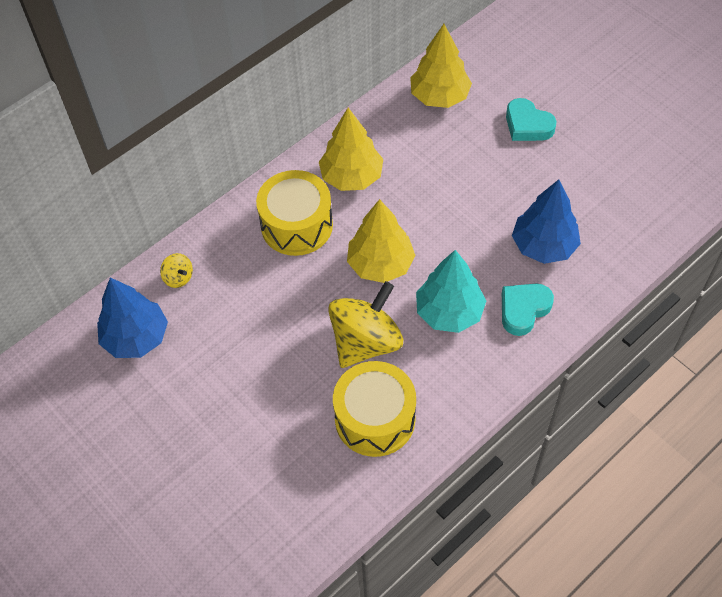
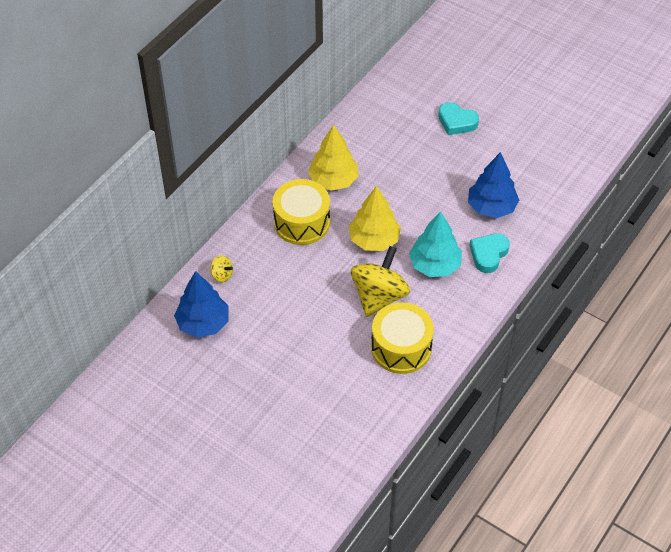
camera: 15 degrees left, 5 degrees down
yellow tree [410,24,472,108] -> none

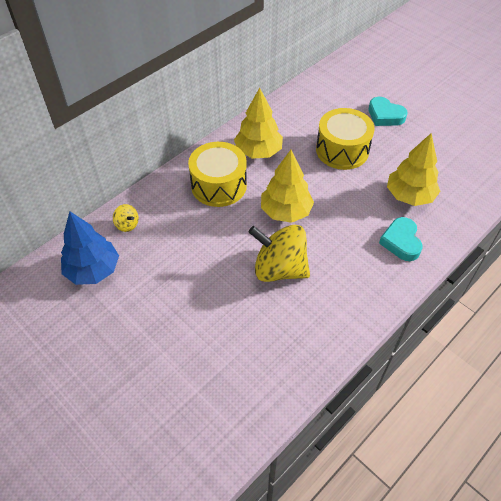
camera: 10 degrees right, 0 degrees up
yellow spinning top [351,246,410,317] -> yellow spinning top turned 105 degrees counterclockwise [248,225,310,282]
yellow drum [371,302,434,374] -> yellow drum moved to [316,108,375,170]
turquoise tree [409,211,462,277] -> none
blue tree [468,152,519,218] -> yellow tree [387,134,440,206]
turquoise heart [470,233,510,273] -> turquoise heart turned 45 degrees counterclockwise [379,217,423,261]

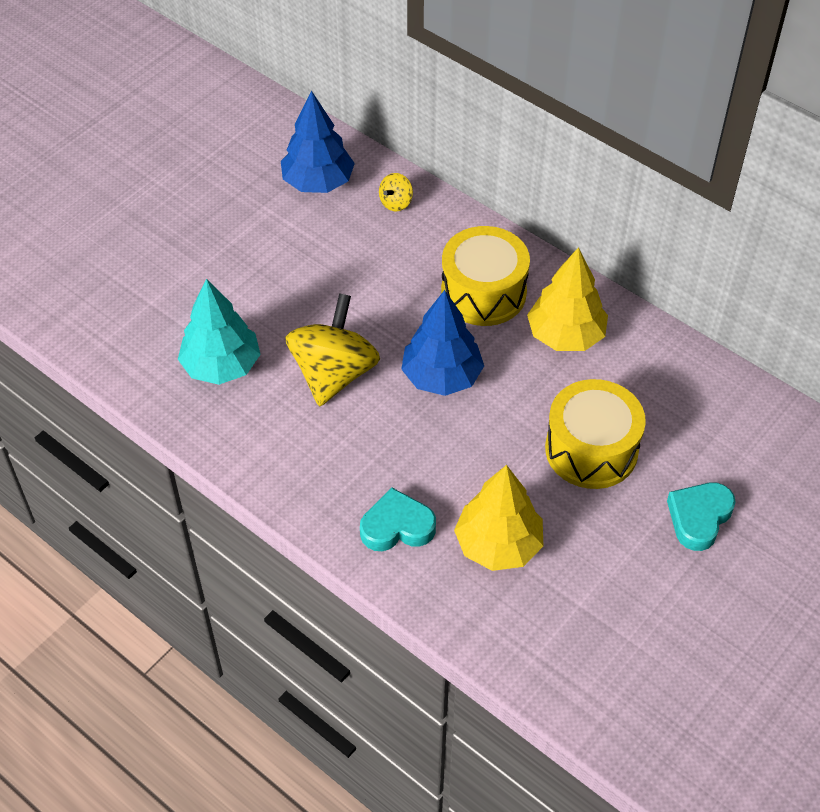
camera: 85 degrees right, 0 degrees up
yellow tree [261,150,314,223] -> blue tree [401,290,484,396]
none -> turquoise tree [178,279,261,385]

